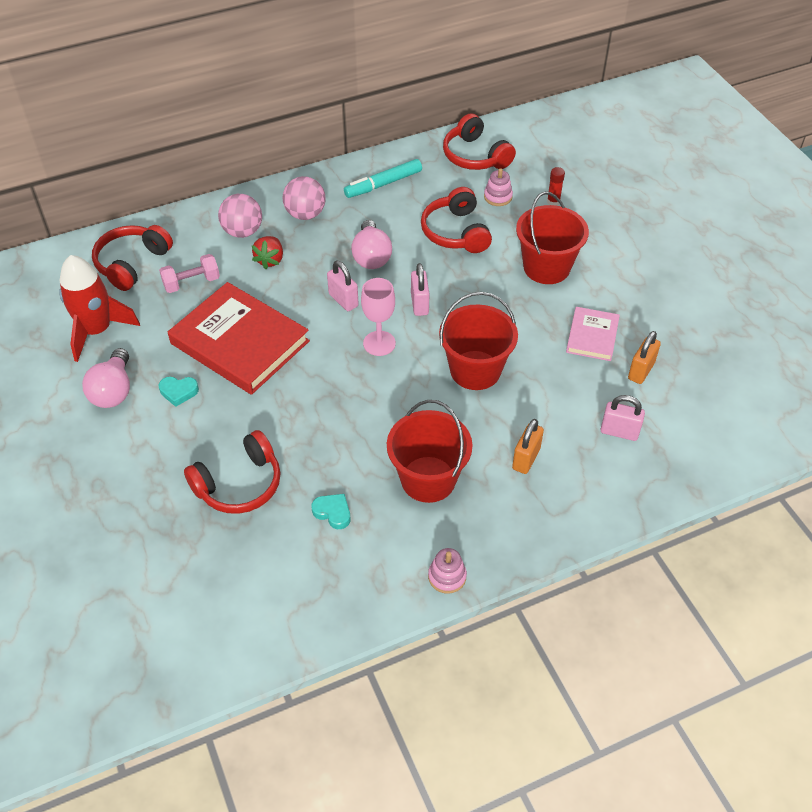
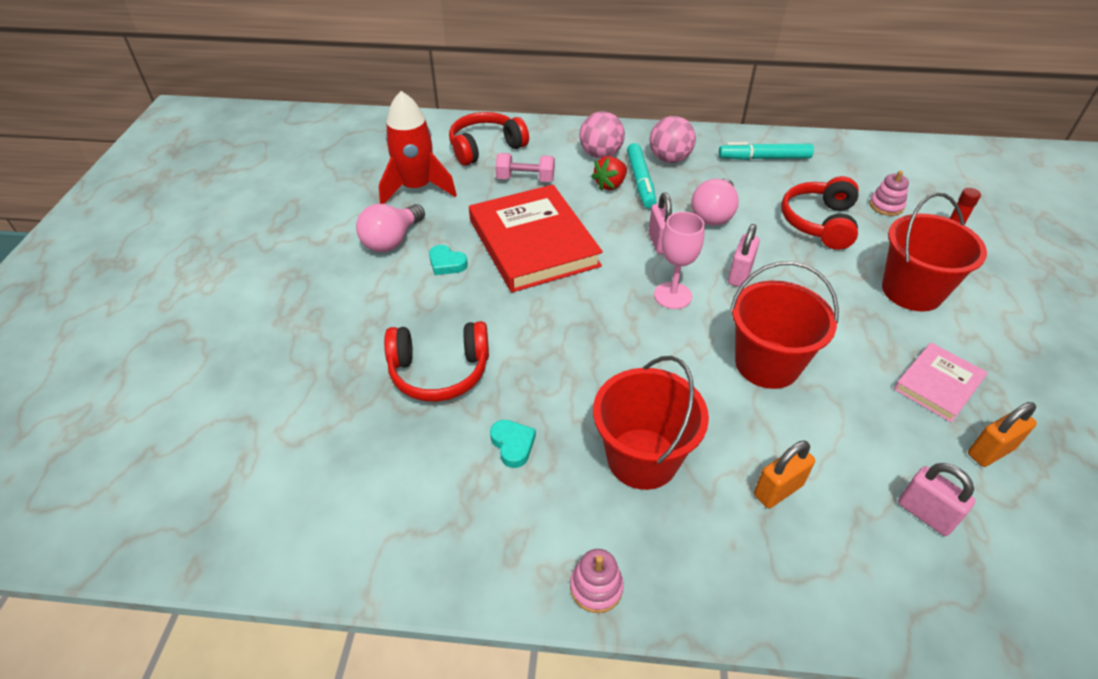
camera: 30 degrees right, 5 degrees down
red headphones [443,113,516,170] -> none
none -> turquoise marker [627,143,656,209]

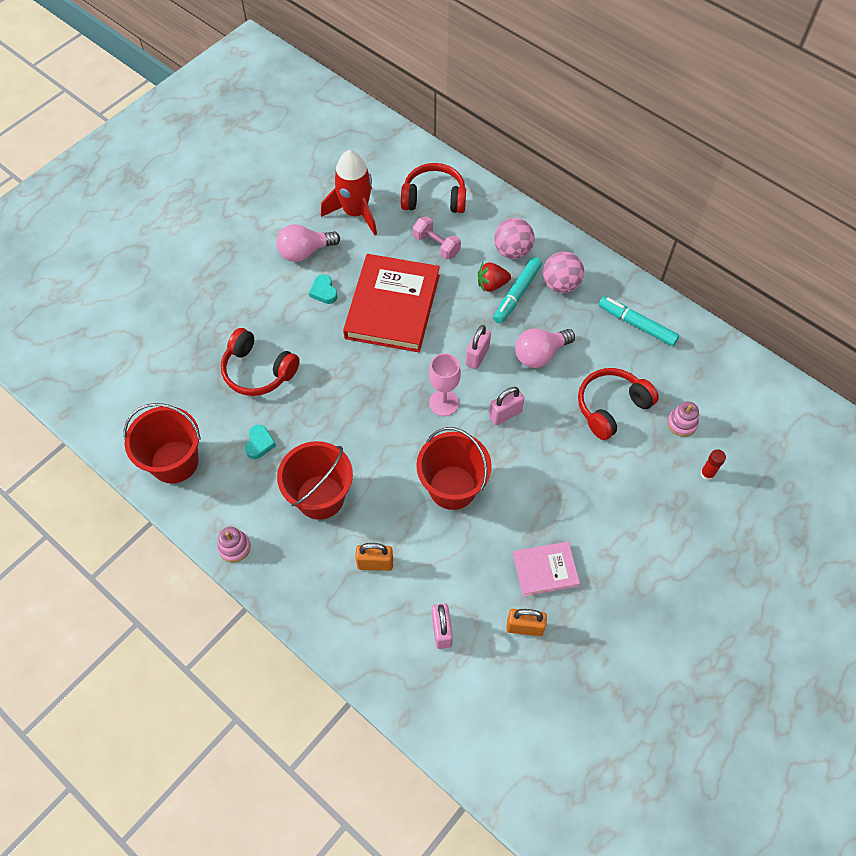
camera: 35 degrees right, 15 degrees up
red bucket [882,192,987,311] -> red bucket moved to [124,403,201,484]

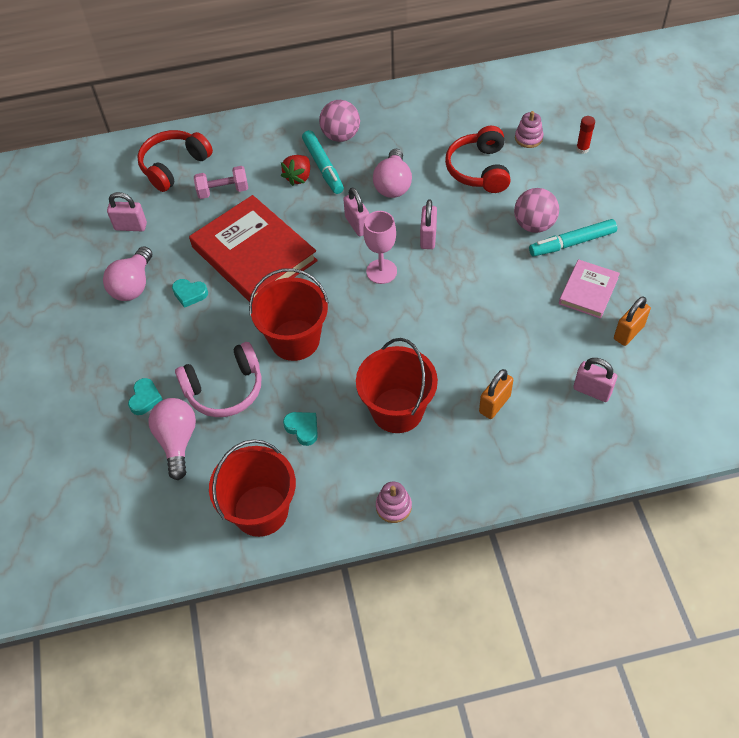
camera: 50 degrees left, 5 degrees down
red headphones [221,328,300,396] -> pink headphones [175,342,262,417]
red rocket [321,150,377,235] -> pink padlock [107,192,147,231]
red bucket [416,427,492,510] -> red bucket moved to [249,268,329,361]
pink ball [494,218,534,259] -> pink ball moved to [514,188,559,233]
turquoise marker [599,296,679,346] -> turquoise marker moved to [529,219,617,256]
none -> turquoise heart [128,378,163,415]
none -> pink light bulb [148,398,196,480]

